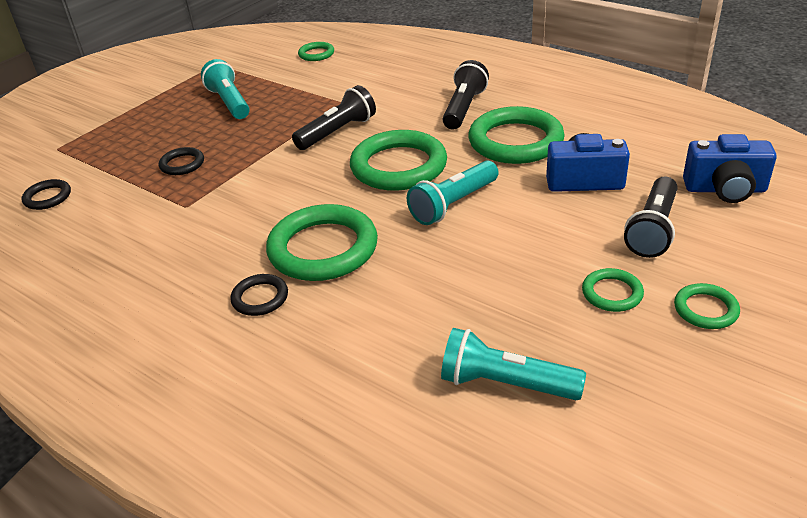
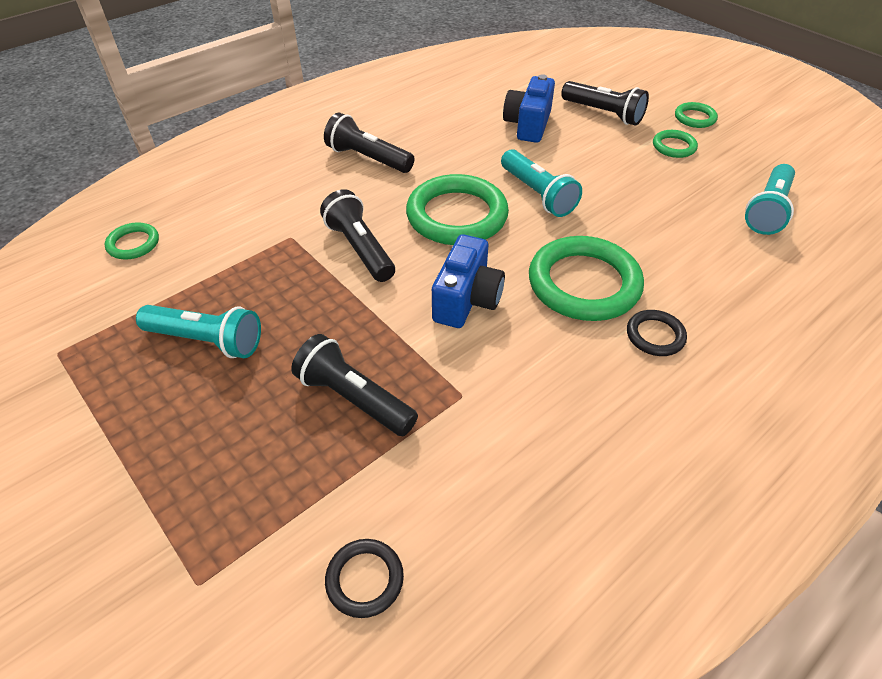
camera: 80 degrees left, 10 degrees up
black ring [159,147,204,175] -> black flashlight [291,334,418,436]
turquoise flashlight [201,59,250,119] -> turquoise flashlight turned 150 degrees counterclockwise [136,305,261,358]
green ring [468,106,564,164] -> none
blue camera [683,134,777,203] -> blue camera moved to [432,234,505,328]

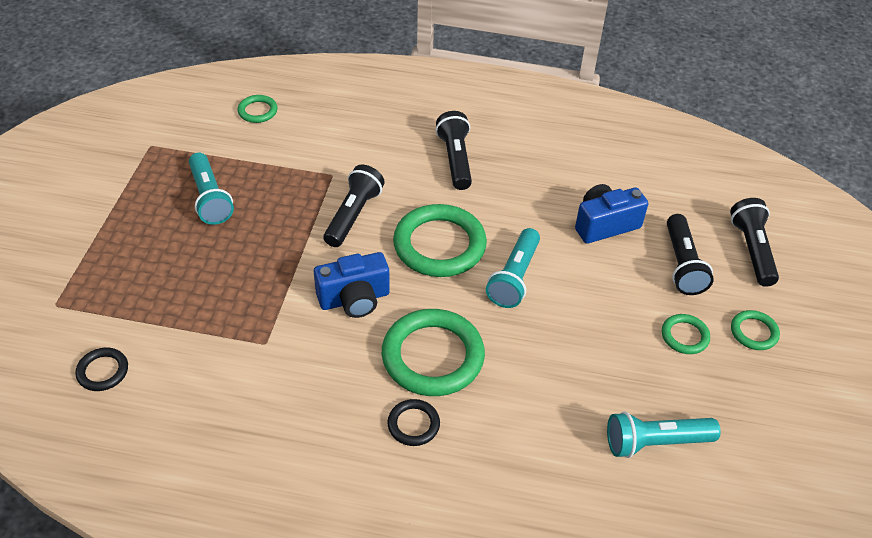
camera: 50 degrees right, 0 degrees up
black flashlight [291,334,418,436] -> black flashlight moved to [730,198,779,287]

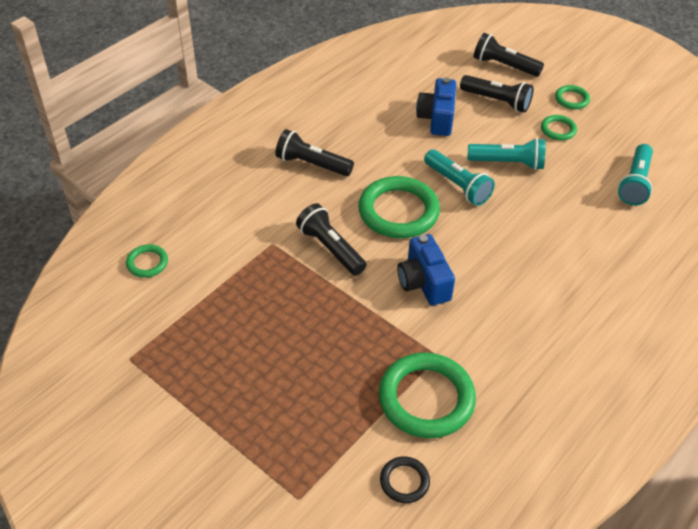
camera: 60 degrees left, 0 degrees up
turquoise flashlight [189,153,234,225] -> turquoise flashlight moved to [468,138,546,170]
blue camera [314,252,390,318] -> blue camera turned 150 degrees clockwise [397,234,455,305]
green ring [382,309,485,396] -> green ring moved to [379,352,476,438]
black ring [387,399,440,446] -> none

